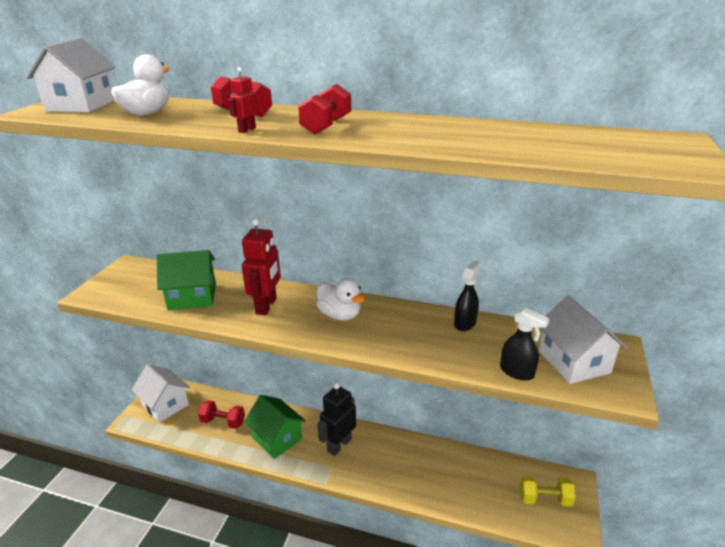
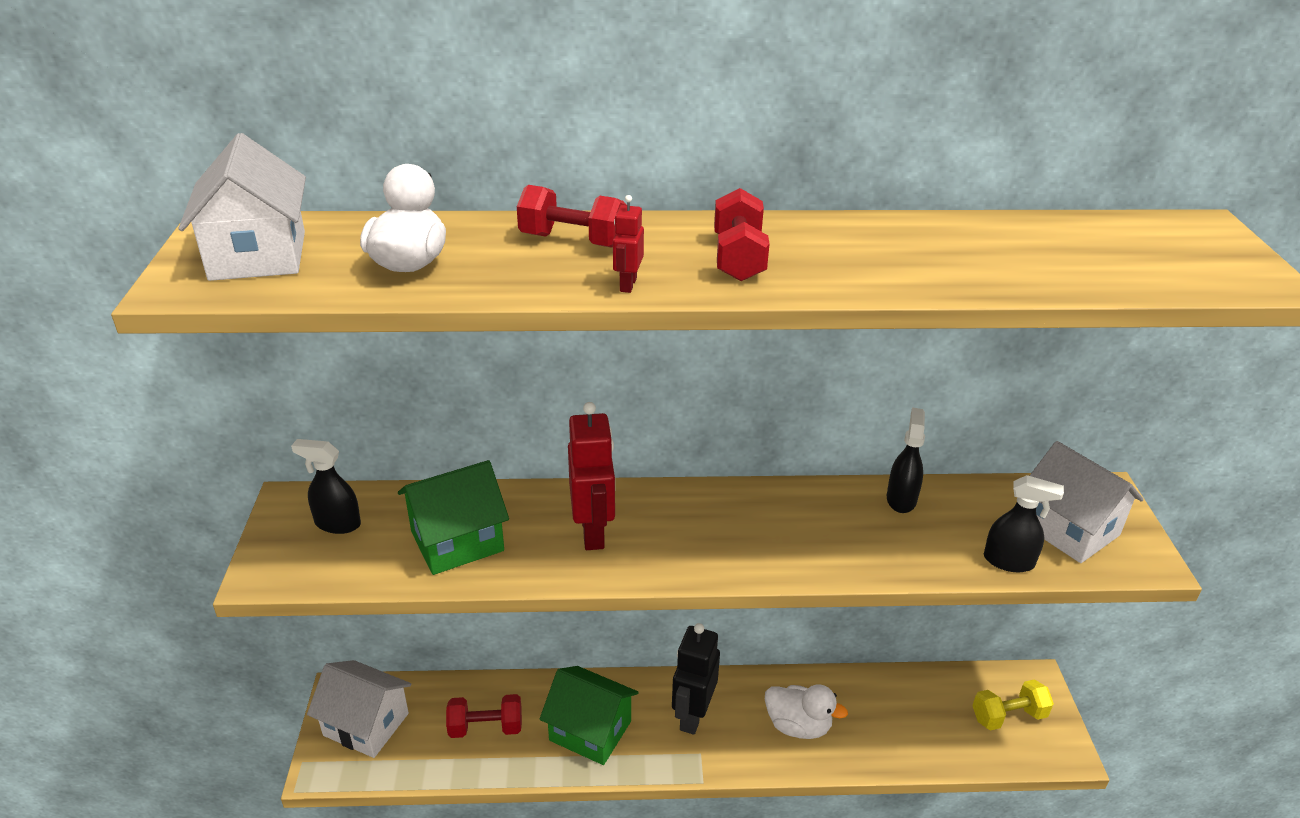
camera: 20 degrees left, 5 degrees up
white duck [316,278,365,320] -> white duck moved to [765,684,848,739]
none -> black spray bottle [291,439,361,534]

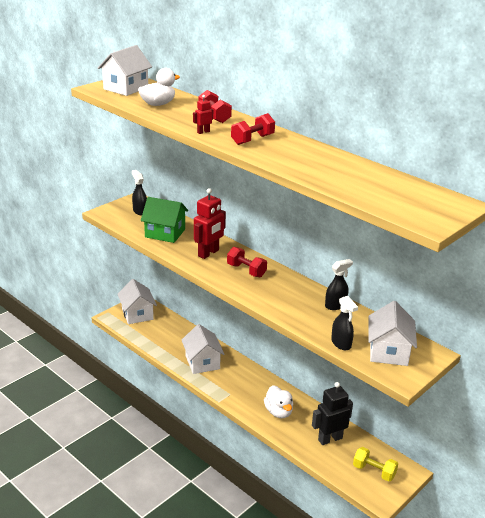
camera: 45 degrees right, 5 degrees down
red dumbbell [446,694,522,738] -> red dumbbell moved to [227,247,267,277]
green house [540,666,639,765] -> white house [181,324,225,374]
black robot [672,623,720,735] -> black robot moved to [312,382,353,445]

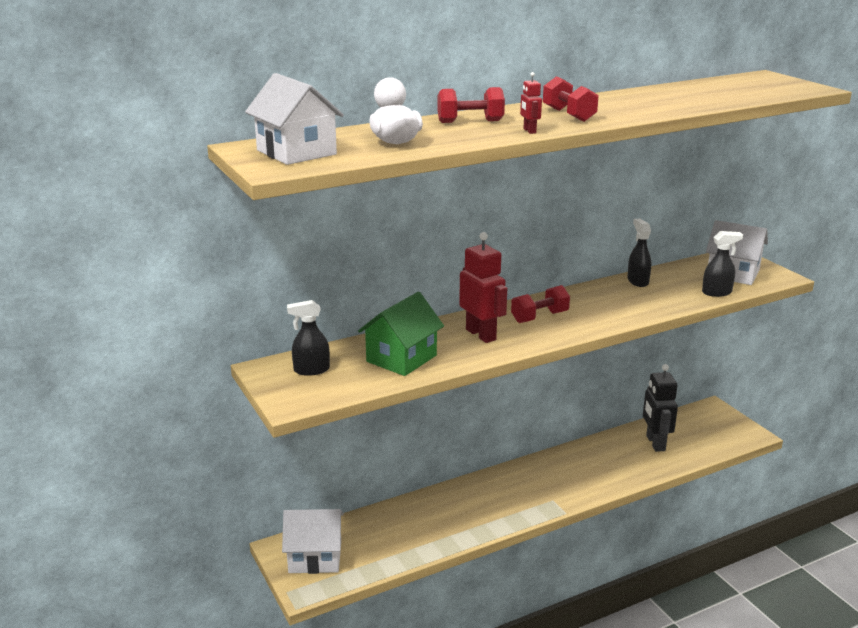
camera: 70 degrees left, 5 degrees down
white house [181,324,225,374] -> none
white duck [264,385,293,418] -> none
yellow dumbbell [353,447,398,482] -> none

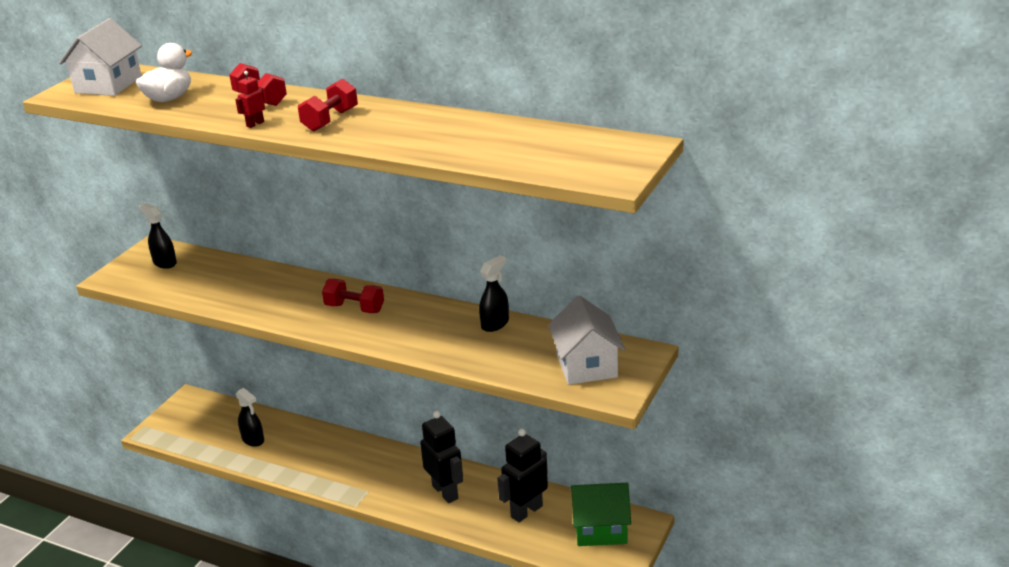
camera: 55 degrees right, 5 degrees up
white house [282,509,344,574] -> none
green house [358,292,444,376] -> green house moved to [570,483,631,546]
red robot [459,232,507,343] -> none
black spray bottle [702,231,743,297] -> black spray bottle moved to [236,388,264,447]
none -> black robot [420,411,463,503]

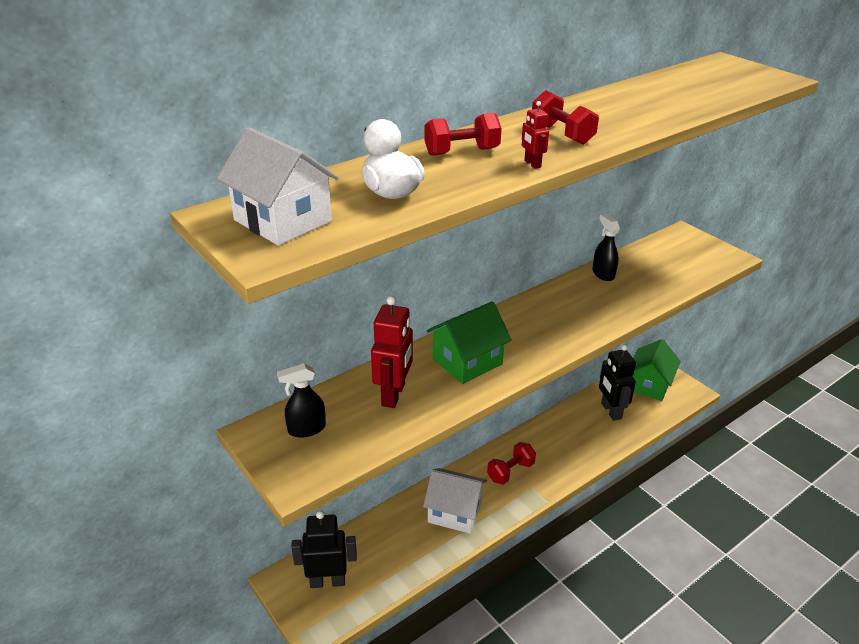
camera: 65 degrees left, 5 degrees up
black spray bottle [236,388,264,447] -> none
red dumbbell [322,279,384,313] -> red dumbbell moved to [487,442,536,485]
black robot [420,411,463,503] -> black robot moved to [291,510,357,588]
white house [548,295,625,385] -> white house moved to [423,468,487,534]
none -> red robot [371,296,413,408]
none -> green house [427,301,512,384]

